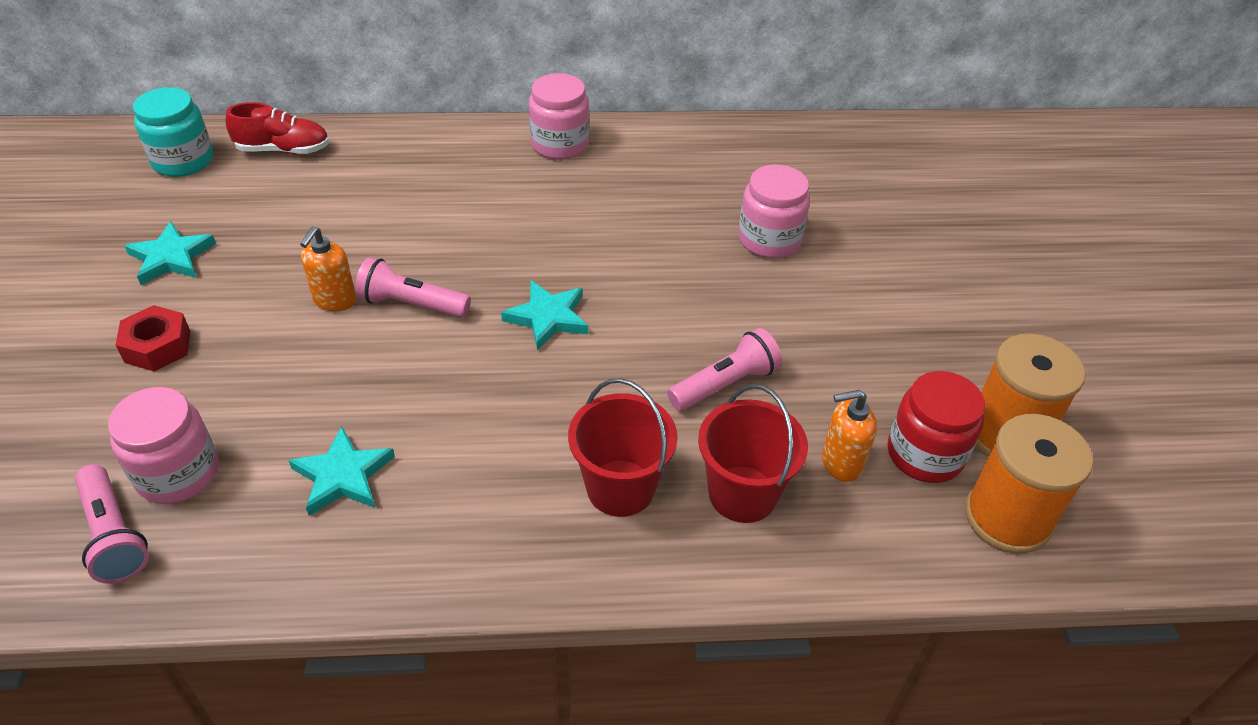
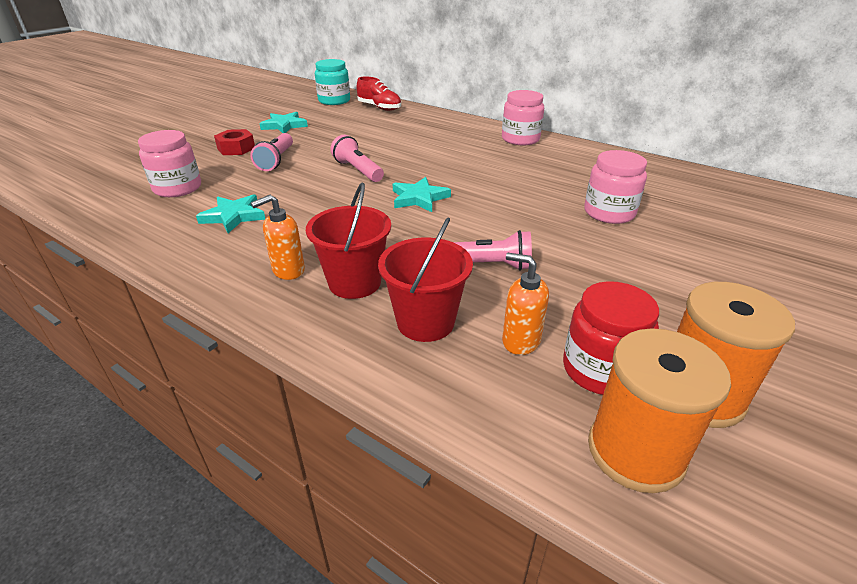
camera: 40 degrees right, 10 degrees down
pink flashlight [75,464,149,584] -> pink flashlight moved to [250,133,293,171]
orange soap dispenser [300,226,356,312] -> orange soap dispenser moved to [251,195,305,280]

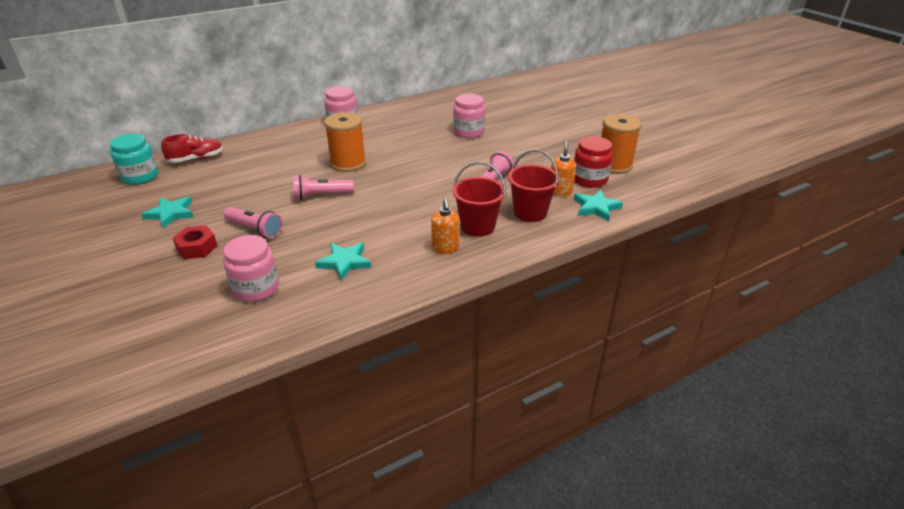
camera: 65 degrees left, 0 degrees up
turquoise star [393,177,451,212] -> turquoise star moved to [574,190,623,221]
orange soap dispenser [502,253,549,355] -> orange soap dispenser turned 135 degrees clockwise [551,141,576,196]
orange spool [588,328,731,493] -> orange spool moved to [324,112,366,172]

